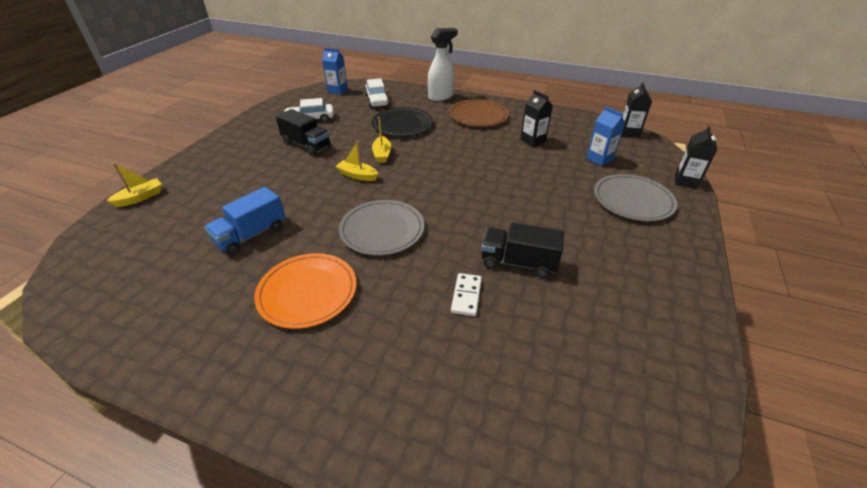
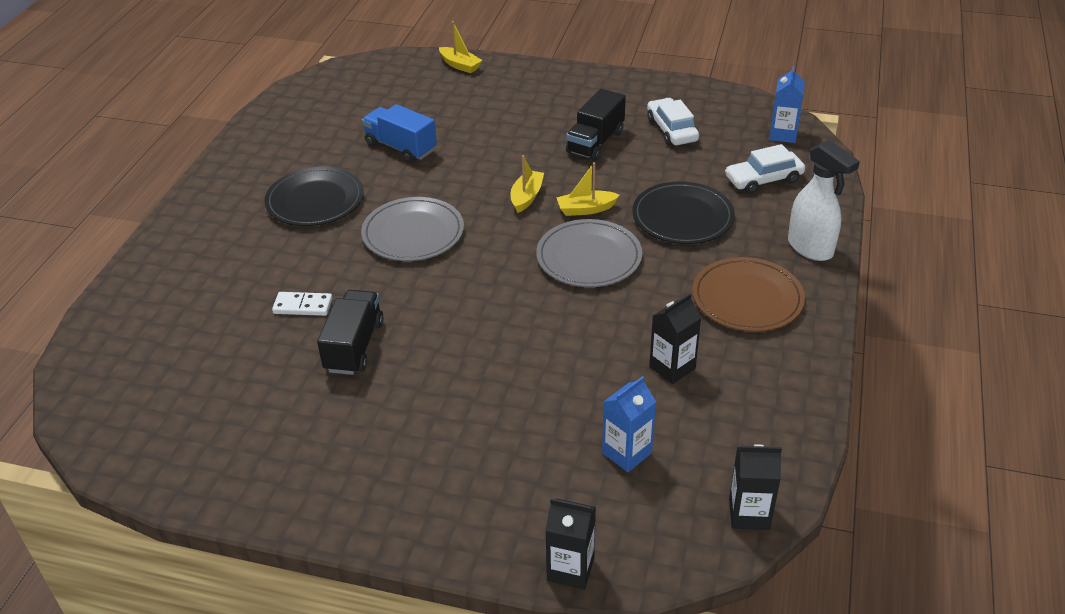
camera: 85 degrees right, 0 degrees up
orange plate [254,253,357,329] -> black plate [264,167,364,226]
grey plate [594,174,677,221] -> grey plate moved to [536,219,642,287]

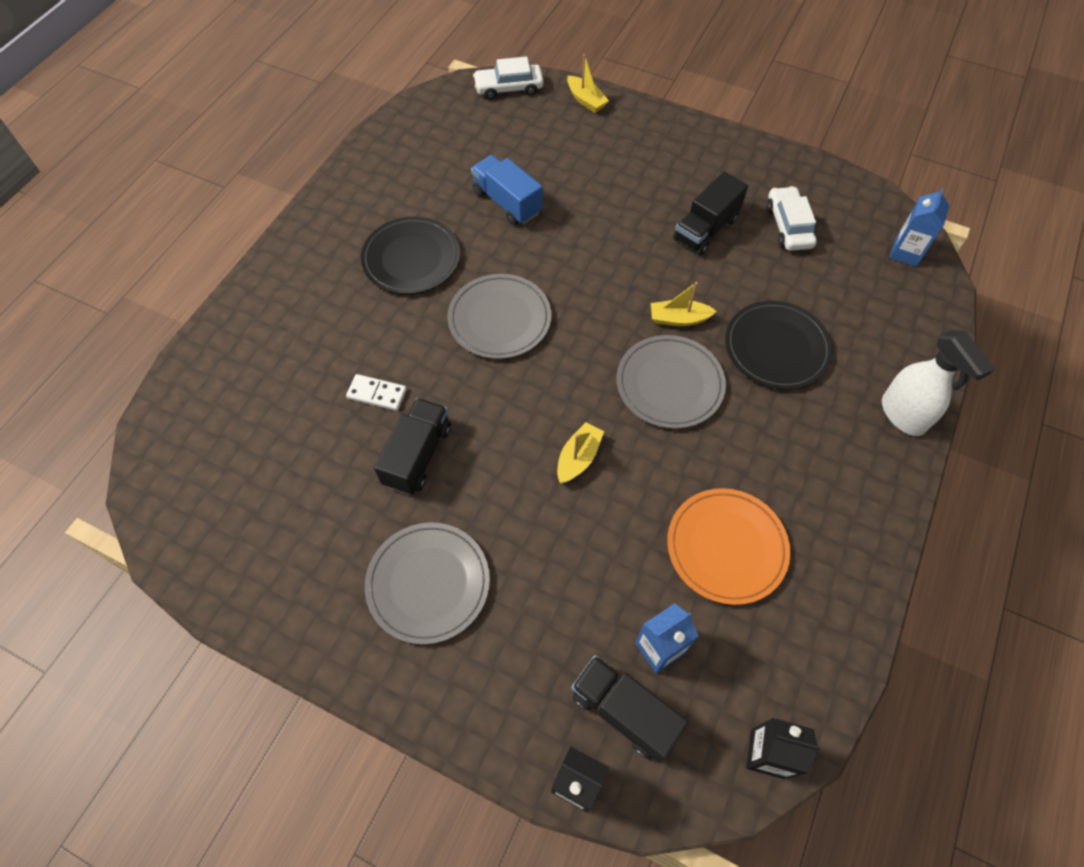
camera: 10 degrees right, 20 degrees up
yellow boat [511,155,544,213] -> yellow boat moved to [557,422,604,483]
black carton [649,293,702,384] -> orange plate [667,488,790,605]
brown plate [692,257,805,332] -> none
white car [725,144,805,193] -> white car moved to [473,56,544,100]
none -> grey plate [365,522,490,645]
none -> black truck [571,655,688,762]

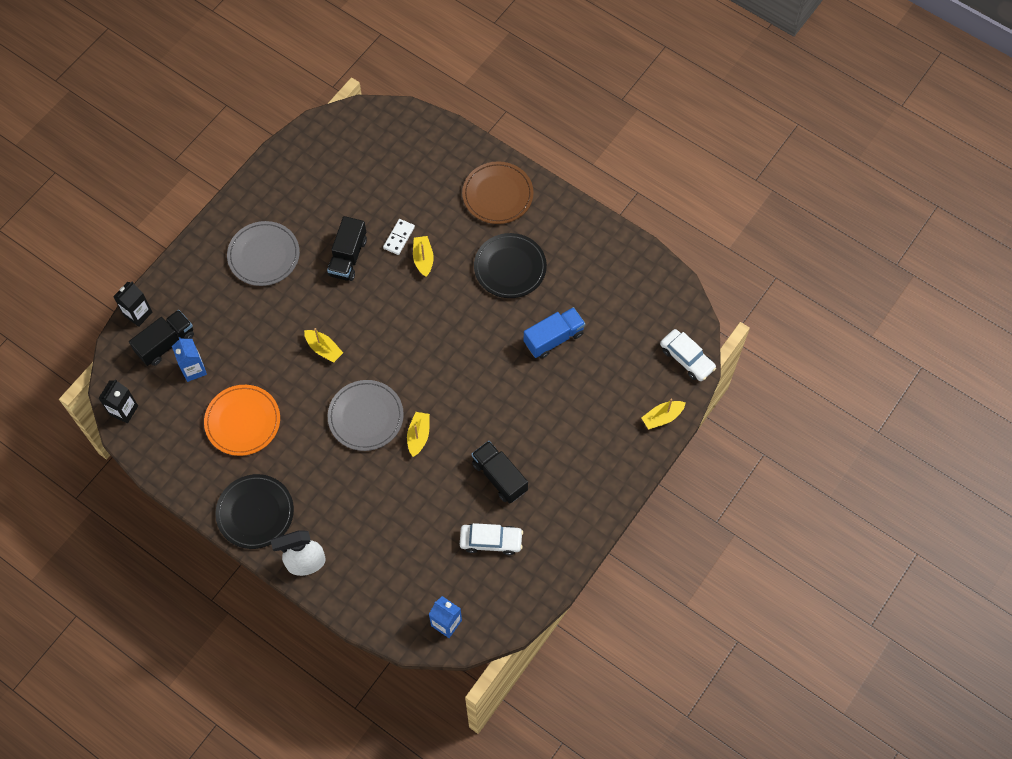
camera: 100 degrees right, 5 degrees up
black truck [374,398,451,495] -> black truck turned 75 degrees clockwise [327,216,367,281]
grey plate [448,274,552,359] -> none
white car [473,56,544,100] -> white car turned 135 degrees clockwise [660,329,716,381]
black plate [725,301,833,390] -> black plate moved to [215,474,294,549]
none -> yellow boat [413,236,434,277]
none -> brown plate [462,162,534,224]

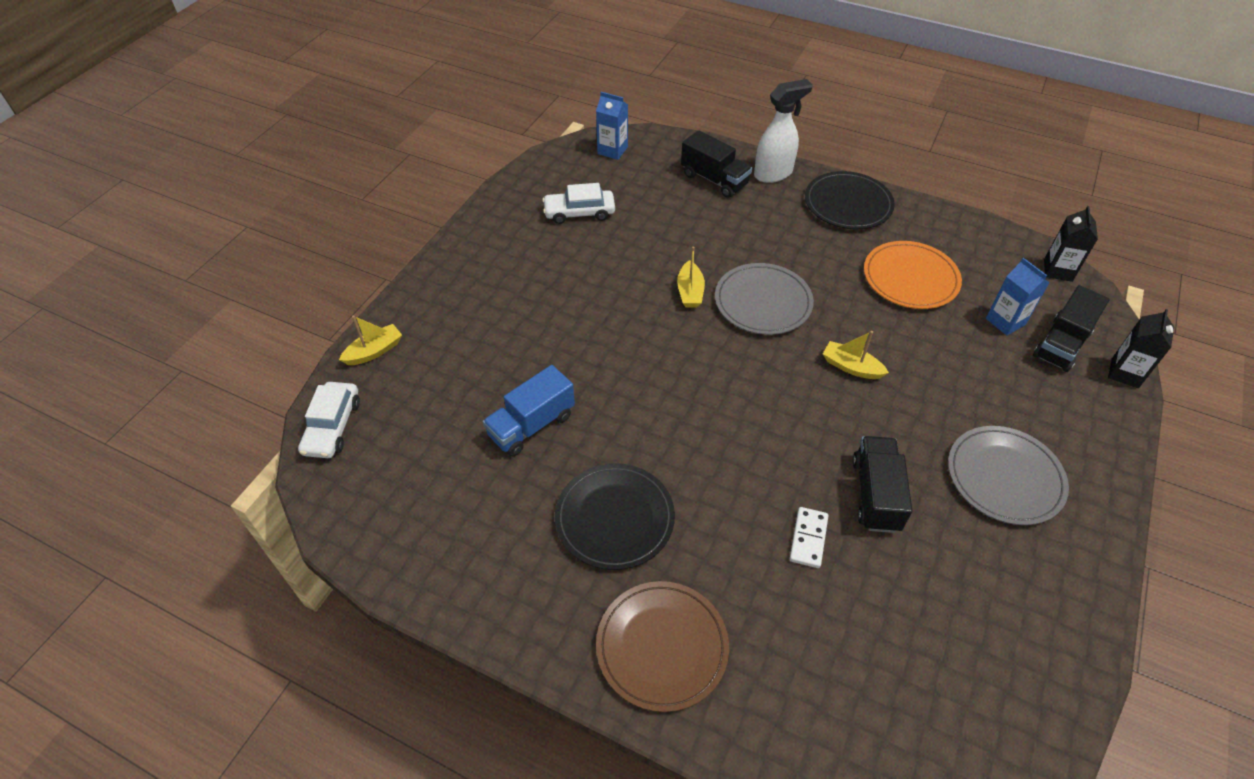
camera: 170 degrees right, 15 degrees down
yellow boat [413,236,434,277] -> none
black truck [471,441,528,504] -> black truck moved to [681,130,752,198]
white car [660,329,716,381] -> white car turned 120 degrees counterclockwise [298,382,360,458]

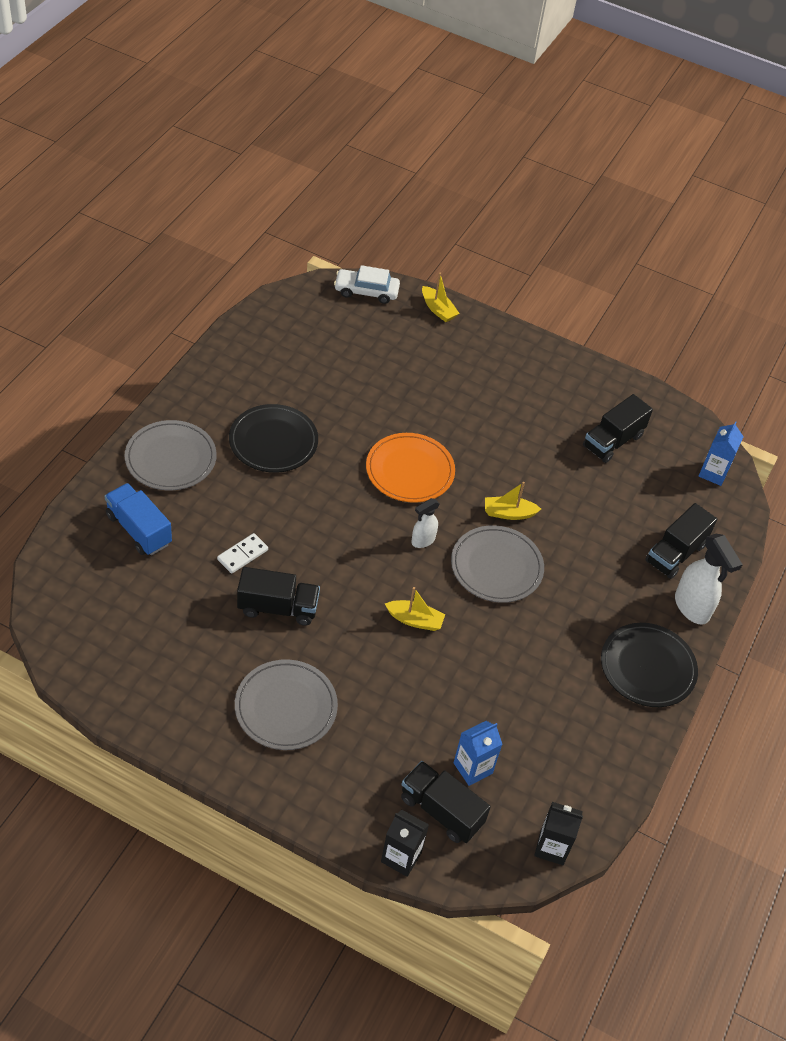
camera: 85 degrees right, 0 degrees up
blue truck [483,365,575,456] -> blue truck moved to [105,483,172,555]
white car [542,183,615,224] -> black truck [583,394,653,463]
brown plate [596,581,729,712] -> grey plate [124,420,217,490]
white domino [790,507,829,568] -> white domino turned 60 degrees counterclockwise [217,533,268,574]
yellow boat [823,331,889,379] -> yellow boat turned 75 degrees clockwise [385,587,445,631]
orange plate [864,241,962,309] -> orange plate moved to [366,433,455,503]
none -> white spray bottle [411,498,440,548]

